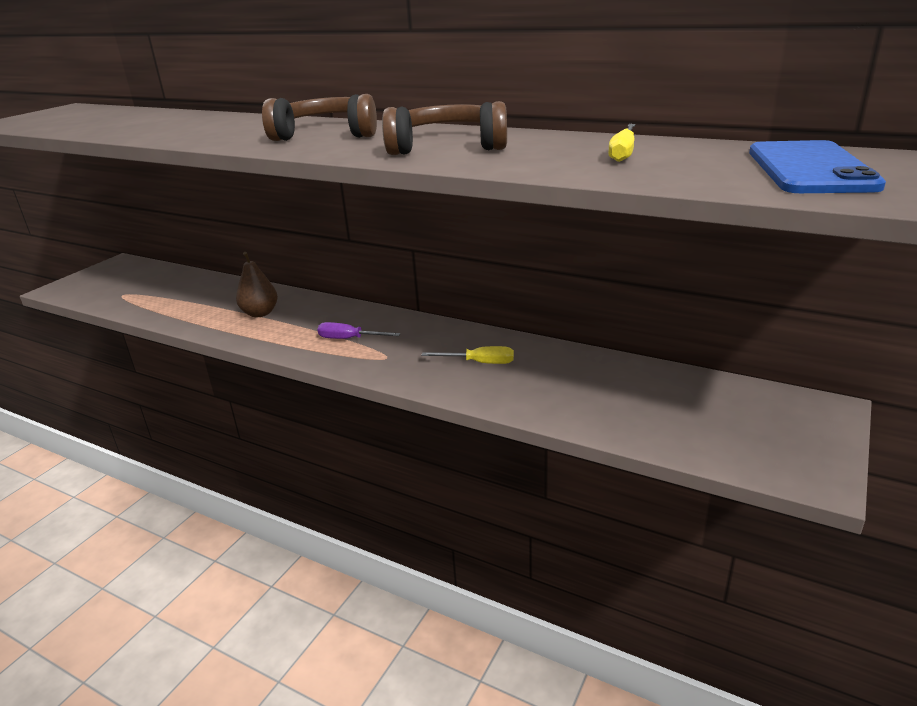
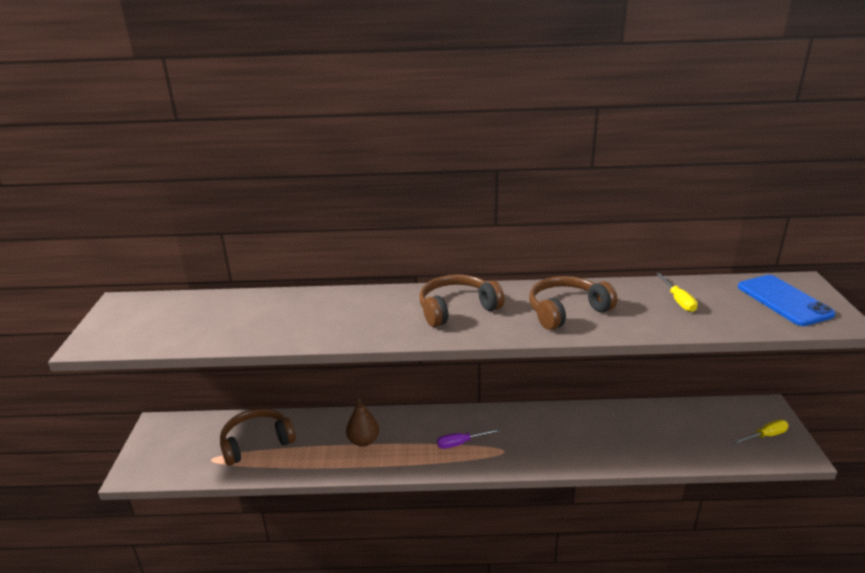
camera: 30 degrees left, 0 degrees up
yellow screwdriver [421,346,514,364] -> yellow screwdriver moved to [733,420,789,444]
none -> brown headphones [220,408,296,466]

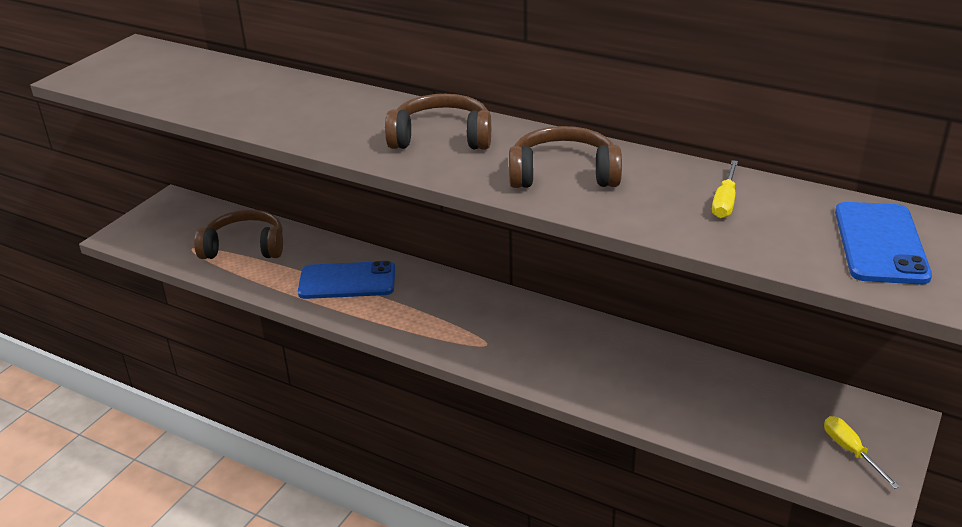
camera: 30 degrees right, 5 degrees up
brown pear [346,399,379,447] -> blue phone [298,261,395,299]
purple screwdriver [437,429,500,449] -> none
yellow screwdriver [733,420,789,444] -> yellow screwdriver turned 120 degrees counterclockwise [824,416,900,489]

